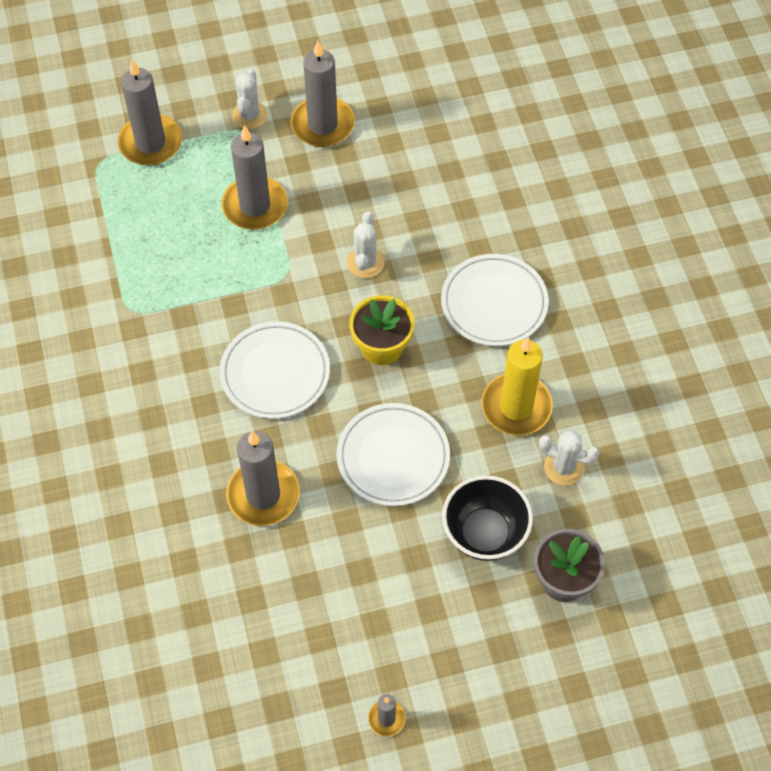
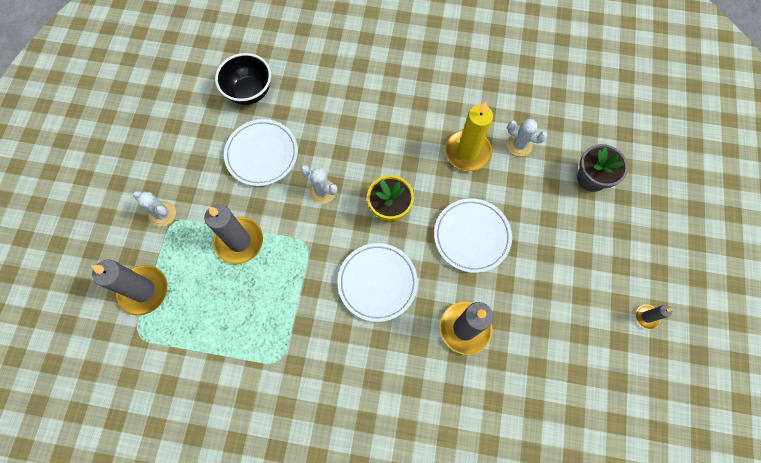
camera: 65 degrees left, 10 degrees up
grey candle [291,41,355,147] -> none
white plate [441,254,549,346] -> white plate moved to [224,119,298,186]
black bowl [442,475,533,561] -> black bowl moved to [215,53,271,105]
white cactus [539,431,600,486] -> white cactus turned 75 degrees clockwise [507,119,547,157]

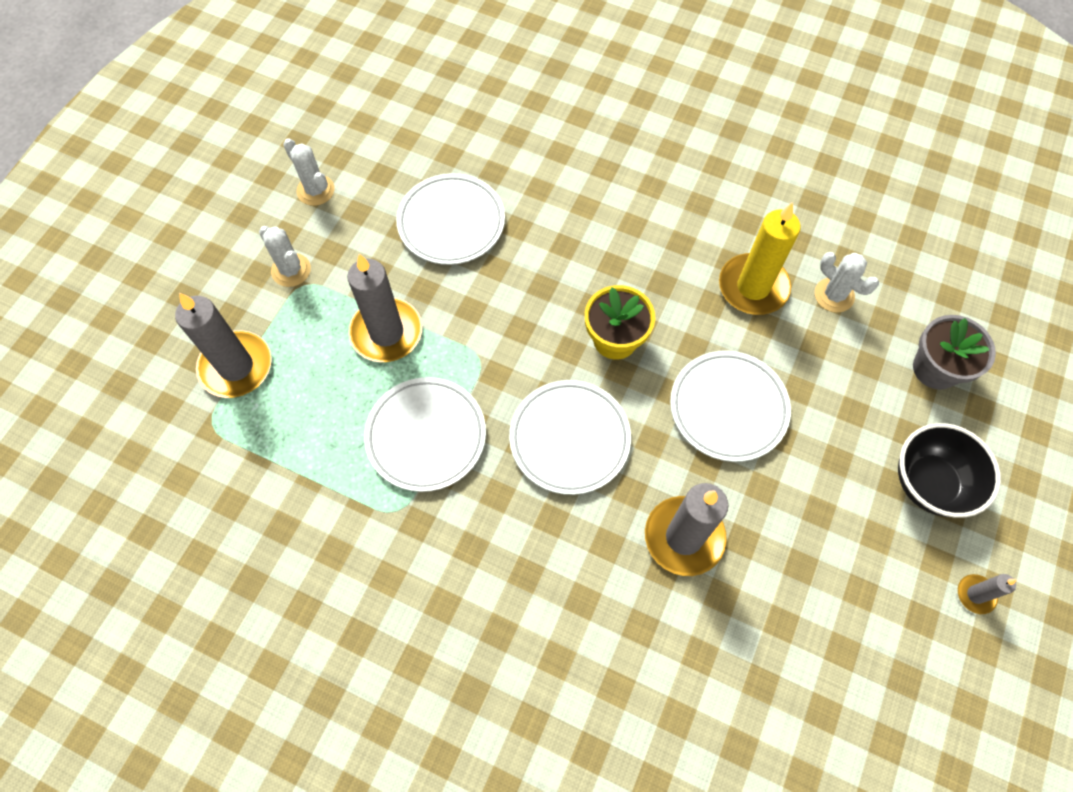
camera: 15 degrees right, 5 degrees down
black bowl [215,53,271,105] -> black bowl moved to [898,423,1001,518]
white cactus [301,165,337,204] -> white cactus moved to [283,138,334,206]
none -> white plate [364,377,486,492]

